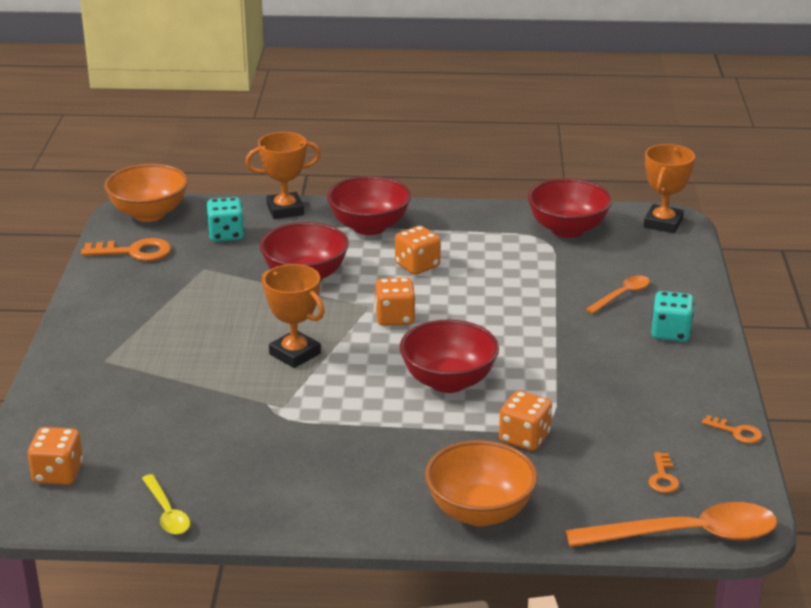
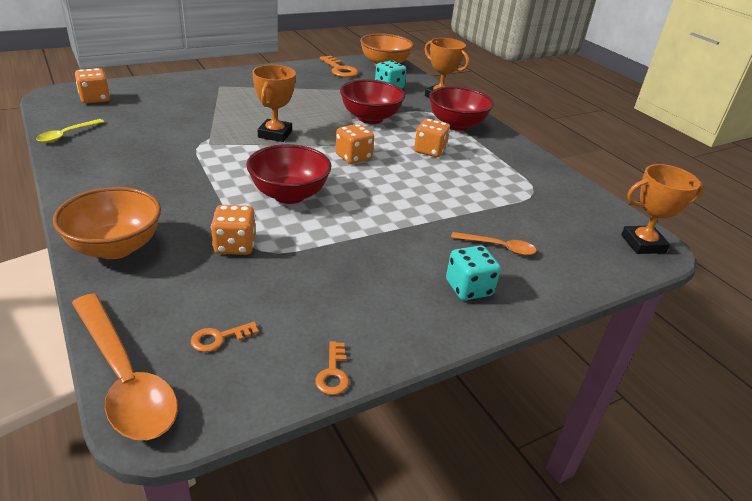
camera: 55 degrees right, 5 degrees up
red bowl [528,178,612,238] -> none

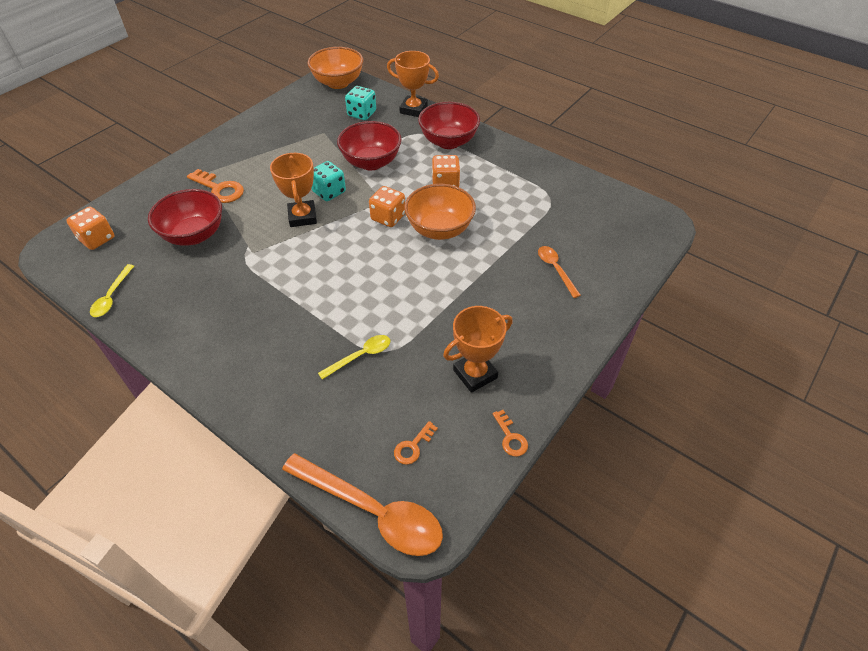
camera: 20 degrees left, 15 degrees up
orange bowl [53,187,161,259] -> orange bowl moved to [404,184,476,240]
orange dice [211,205,256,255] -> yellow spoon [318,335,390,380]
red bowl [246,144,331,204] -> red bowl moved to [148,189,222,246]
orange key [320,56,359,78] -> orange key moved to [187,169,244,203]
turquoise dice [446,246,501,301] -> turquoise dice moved to [311,161,346,201]
orange spoon [451,232,537,255] -> orange spoon turned 105 degrees counterclockwise [538,246,581,298]
orange trophy [621,164,704,254] -> orange trophy moved to [443,306,513,393]

